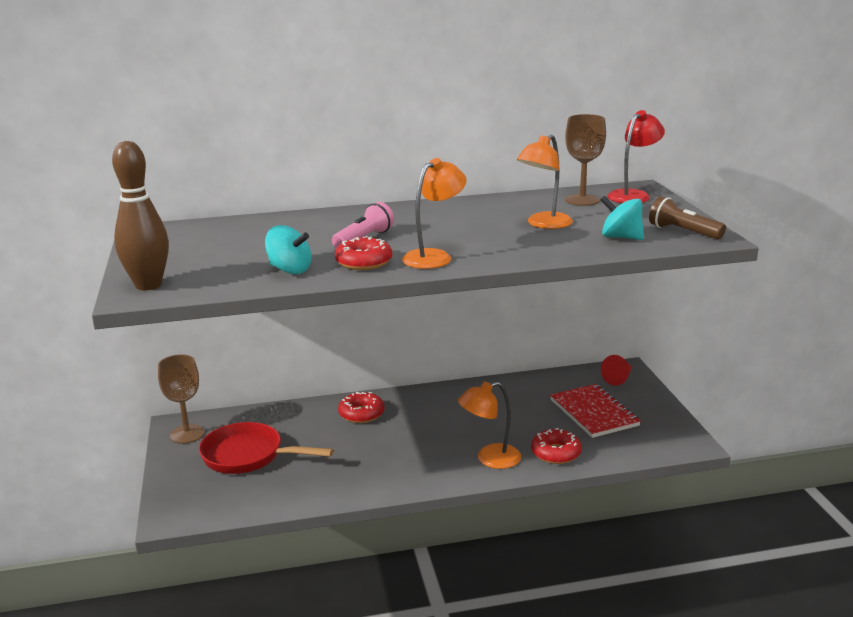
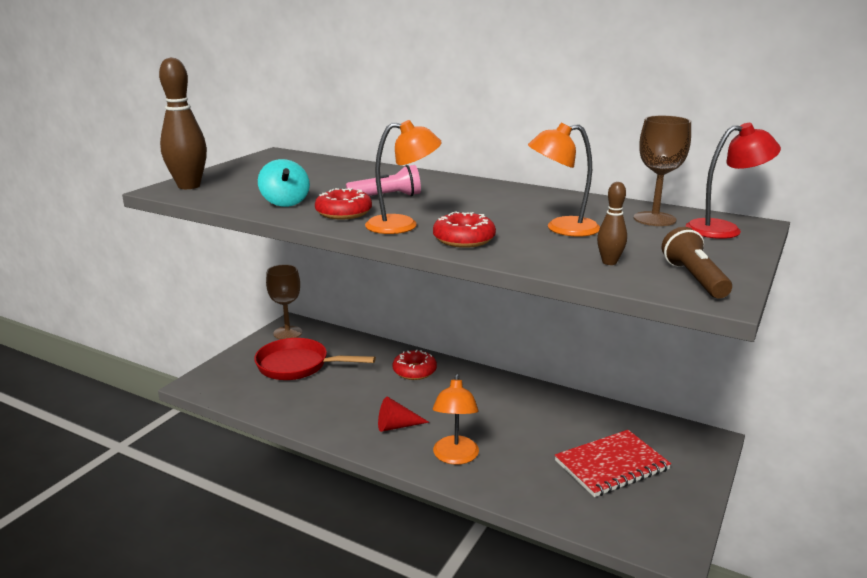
camera: 40 degrees right, 0 degrees up
red pan [199,422,334,474] -> red pan turned 45 degrees counterclockwise [254,338,376,380]
orange lamp [458,382,521,469] -> orange lamp turned 105 degrees counterclockwise [433,374,479,465]
red donut [531,428,582,464] -> red donut moved to [433,211,496,248]
red notebook [550,384,641,438] -> red notebook turned 45 degrees clockwise [555,430,671,497]
turquoise spinning top [600,196,644,240] -> brown bowling pin [597,182,627,265]
red cone [601,355,632,386] -> red cone moved to [378,397,429,432]

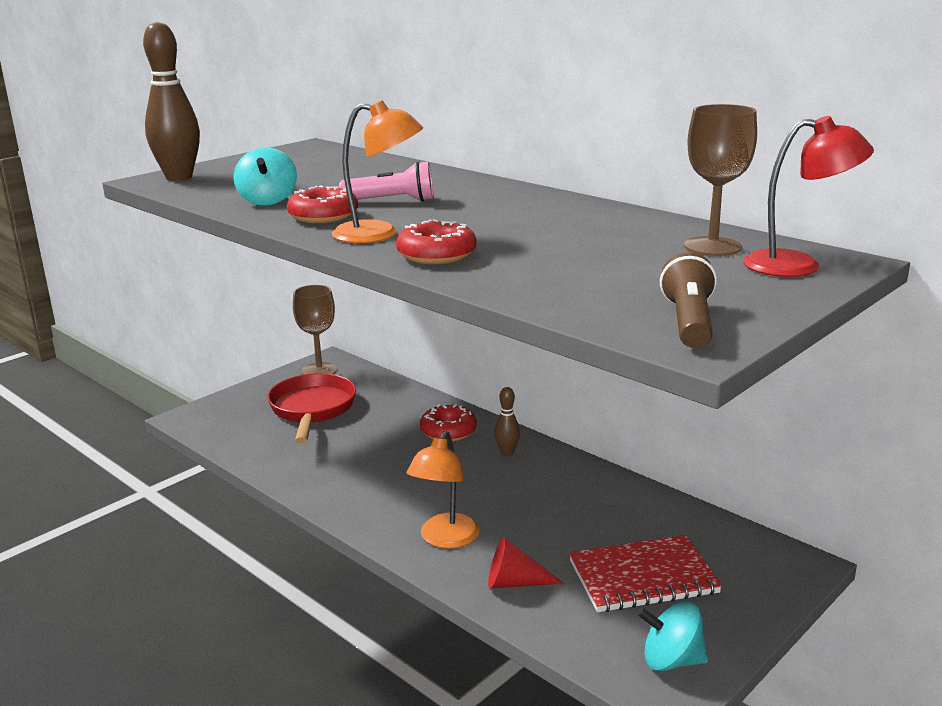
camera: 15 degrees right, 0 degrees up
red pan [254,338,376,380] -> red pan turned 60 degrees clockwise [267,373,356,444]
red cone [378,397,429,432] -> red cone moved to [488,538,564,589]
orange lamp [528,123,600,237] -> none
brown bowling pin [597,182,627,265] -> brown bowling pin moved to [494,387,520,456]
none -> turquoise spinning top [637,602,708,671]

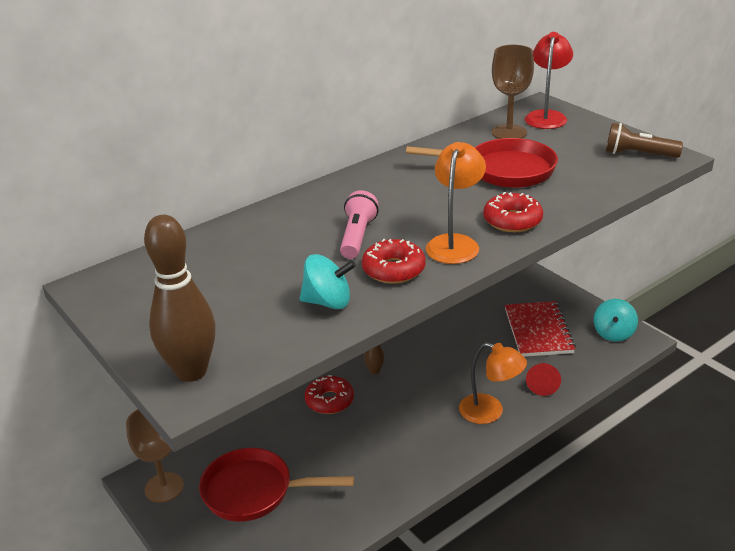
camera: 80 degrees left, 10 degrees up
none -> red pan [406,138,558,188]

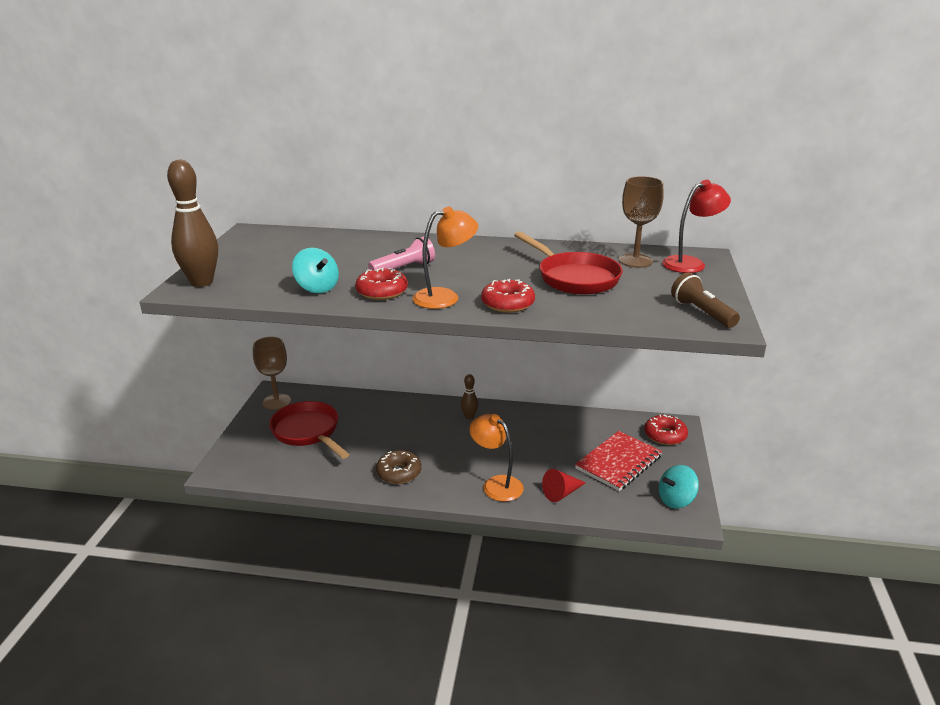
camera: 45 degrees right, 5 degrees down
red donut [305,375,354,414] -> red donut moved to [644,414,688,445]
orange lamp [459,342,527,424] -> orange lamp turned 150 degrees clockwise [469,414,524,502]
none -> brown donut [376,450,421,484]

